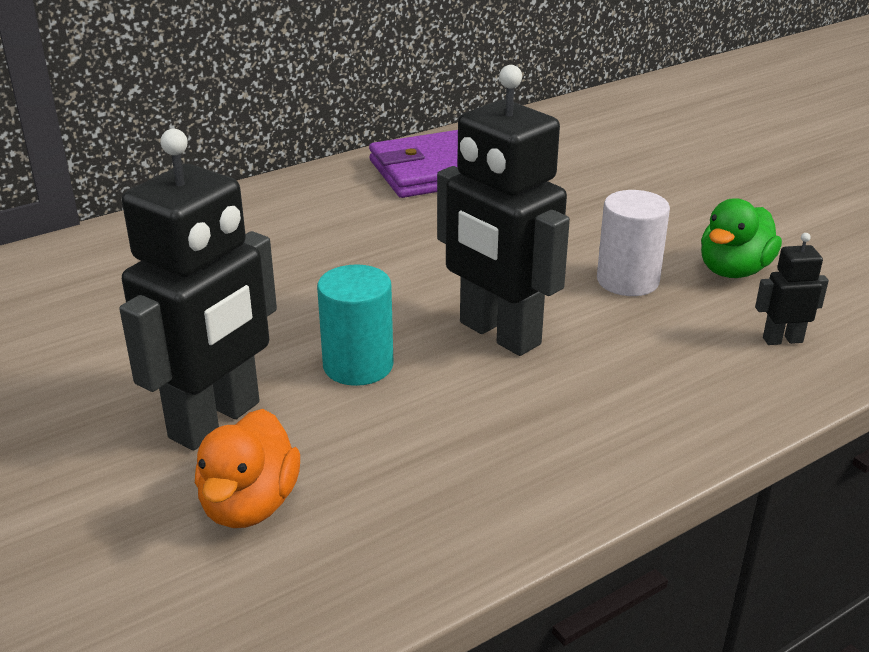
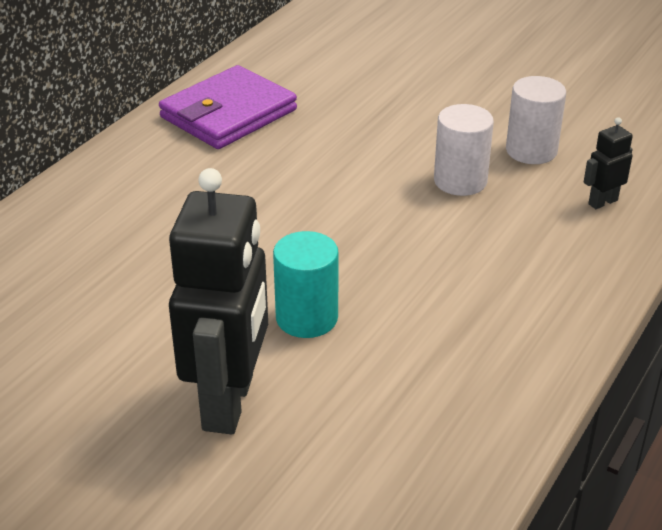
camera: 25 degrees left, 5 degrees up
orange duck [195,409,300,528] -> none
black robot [437,65,570,356] -> none
green duck [701,198,782,278] -> white cylinder [506,76,566,164]

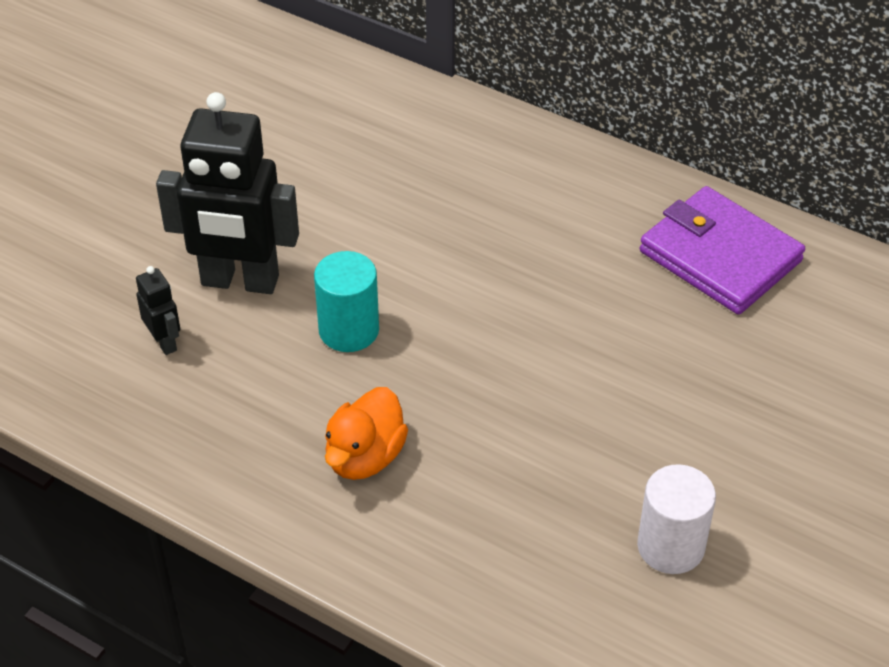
camera: 90 degrees right, 10 degrees up
white cylinder [434,104,494,196] -> none
black robot [584,117,633,209] -> black robot moved to [136,266,180,355]
none -> orange duck [325,387,408,480]

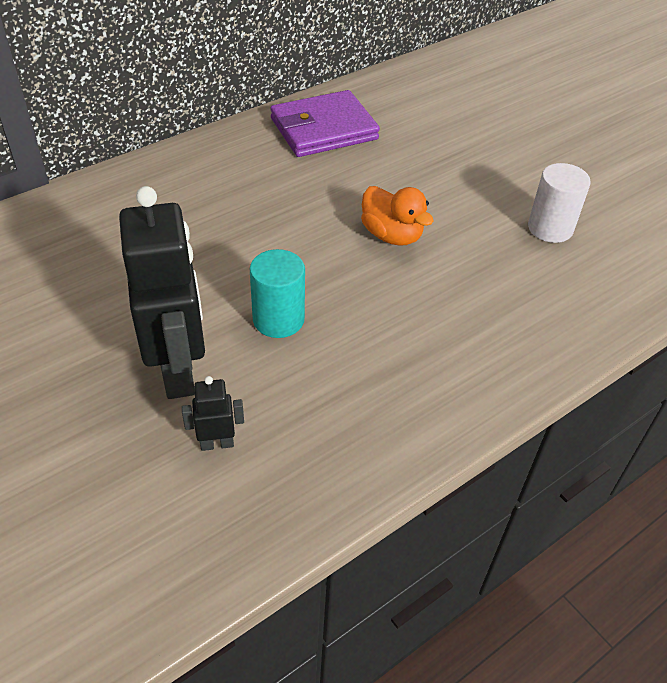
camera: 70 degrees left, 0 degrees up
black robot [156,92,299,294] -> black robot turned 45 degrees counterclockwise [119,186,205,399]
orange duck [325,387,408,480] -> orange duck moved to [361,186,434,246]

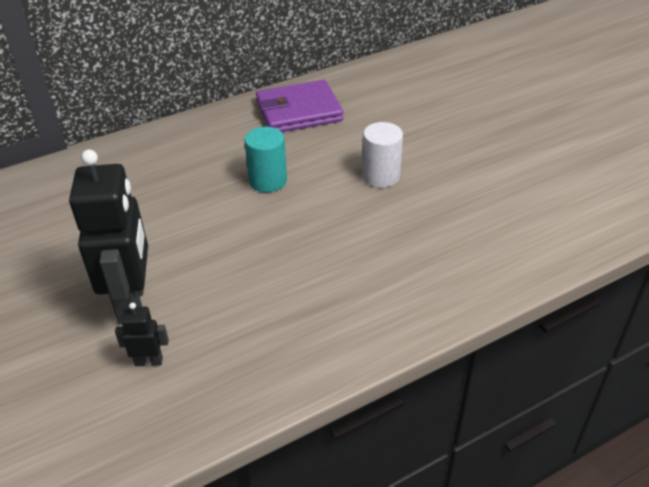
camera: 10 degrees right, 5 degrees down
turquoise cylinder [250,249,305,338] -> turquoise cylinder moved to [244,127,287,192]
orange duck [361,186,434,246] -> none
white cylinder [528,163,591,243] -> white cylinder moved to [362,122,403,188]

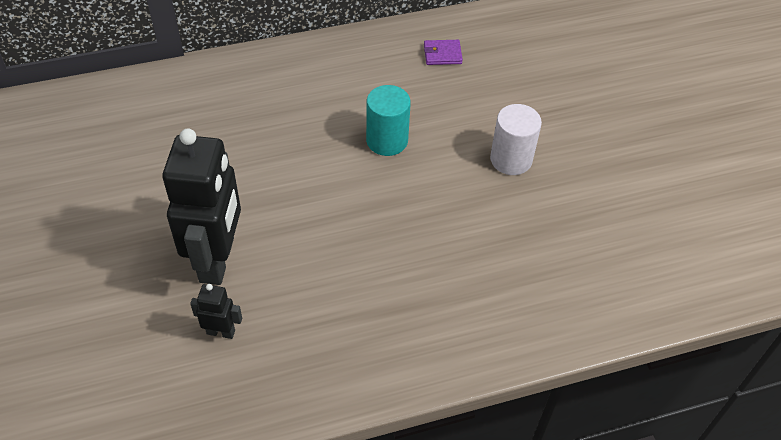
camera: 10 degrees right, 10 degrees up
purple wallet [256,80,343,132] -> purple wallet [424,40,463,65], size x0.42

